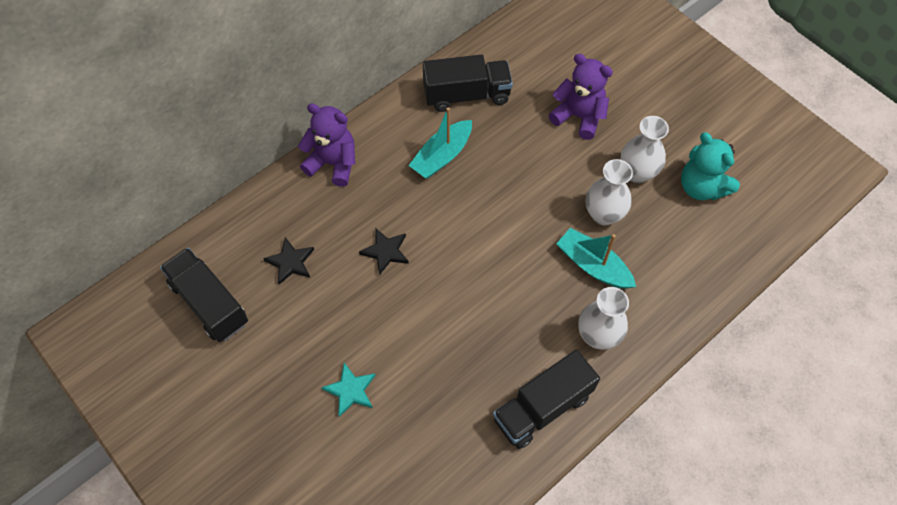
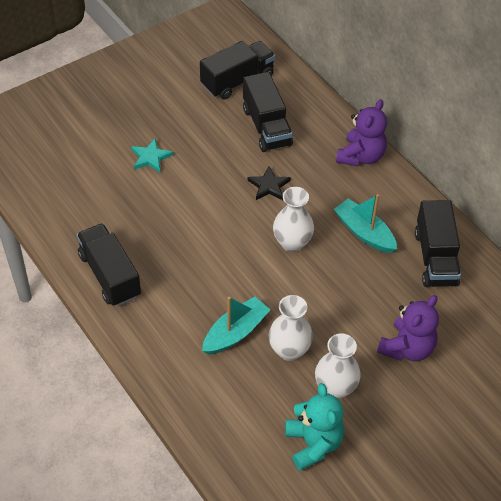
camera: 95 degrees right, 10 degrees down
black star [263,237,314,285] -> black truck [243,72,293,152]
white vase [578,287,629,350] -> white vase moved to [273,187,314,252]
turquoise teddy bear [681,132,740,200] -> turquoise teddy bear turned 105 degrees clockwise [285,383,344,471]

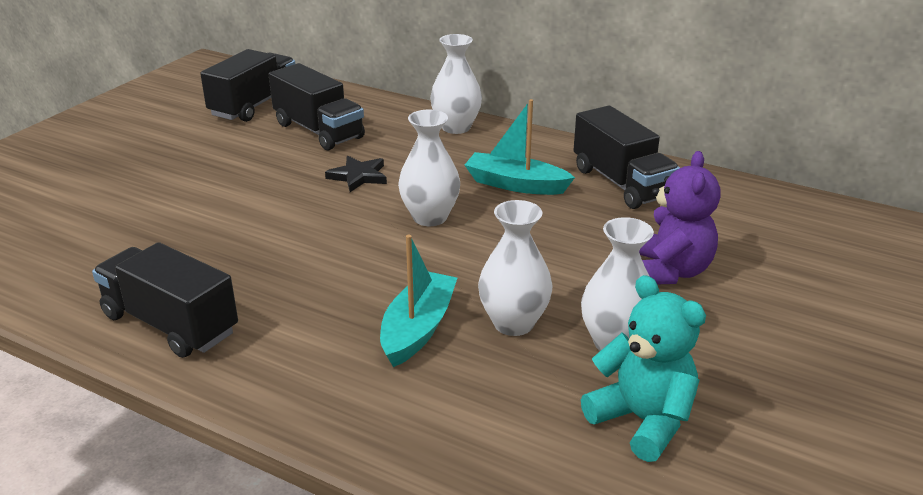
camera: 25 degrees left, 20 degrees down
turquoise star [131,139,173,172] -> none
purple teddy bear [336,99,387,167] -> white vase [430,34,482,134]

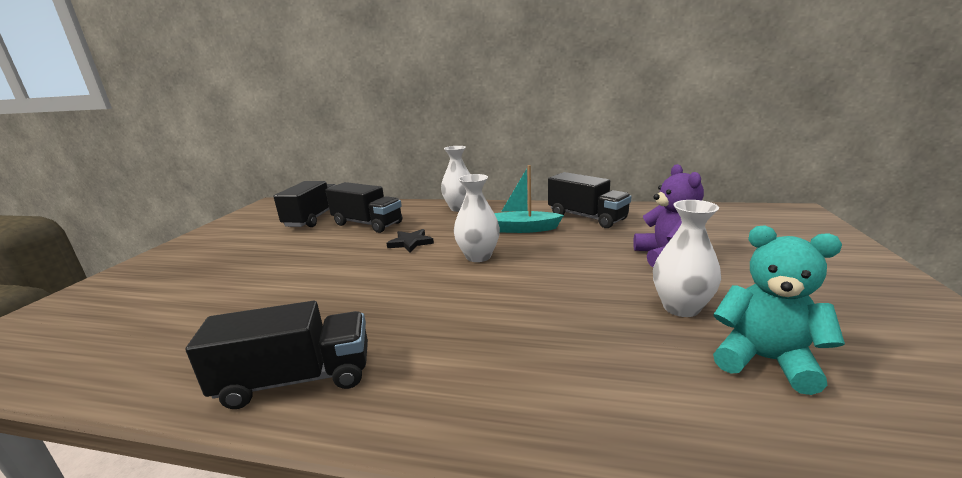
camera: 15 degrees left, 10 degrees down
black truck [92,242,238,358] -> black truck turned 150 degrees clockwise [186,301,368,409]
turquoise boat [380,235,457,367] -> none
white vase [478,200,552,336] -> none

